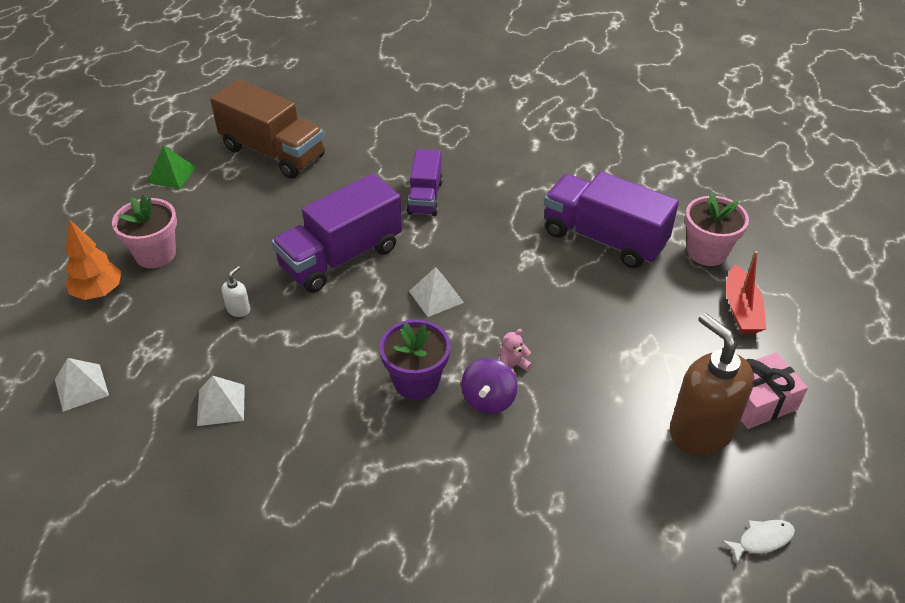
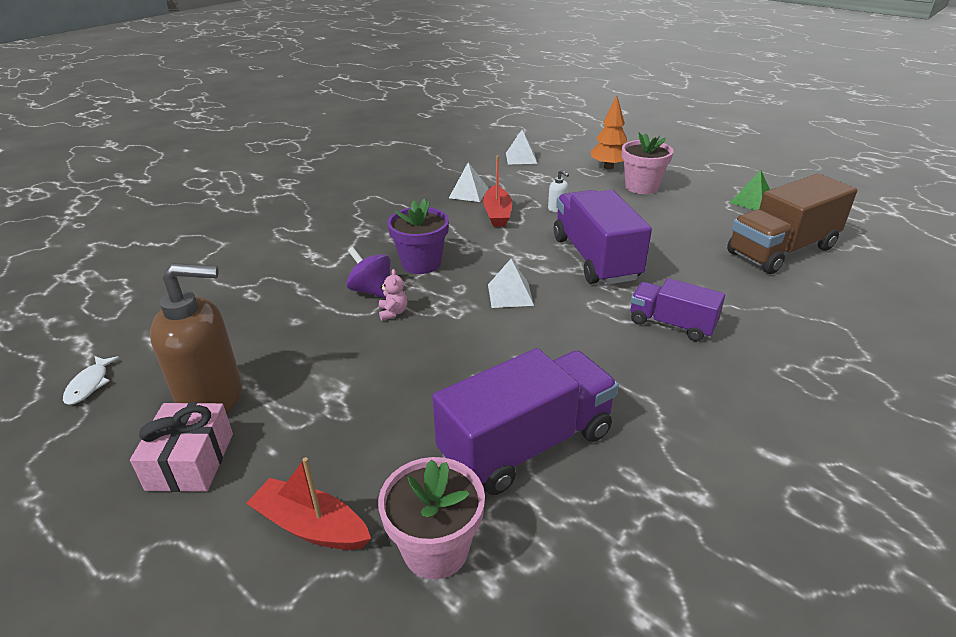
camera: 115 degrees right, 10 degrees down
none -> red boat [483,155,512,227]

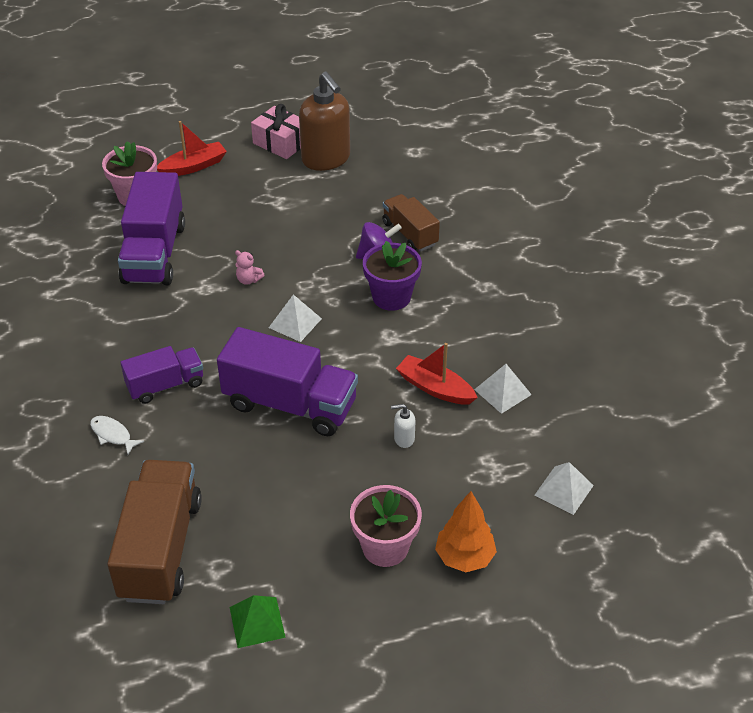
camera: 125 degrees right, 10 degrees up
white fish [63,356,119,405] -> white fish moved to [90,416,144,455]
brown soap dispenser [150,263,242,414] -> brown soap dispenser turned 60 degrees counterclockwise [299,72,350,171]
pink teddy bear [379,269,407,321] -> pink teddy bear moved to [235,250,265,285]
none -> brown truck [382,194,440,251]

